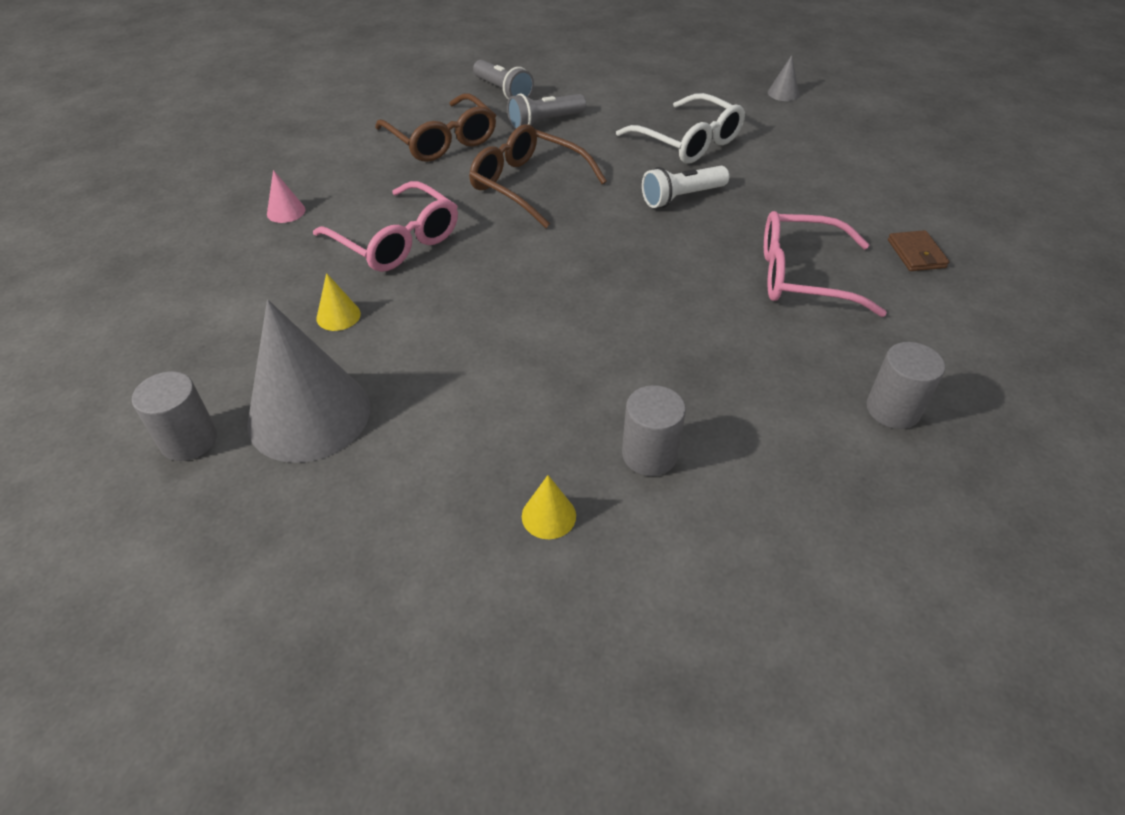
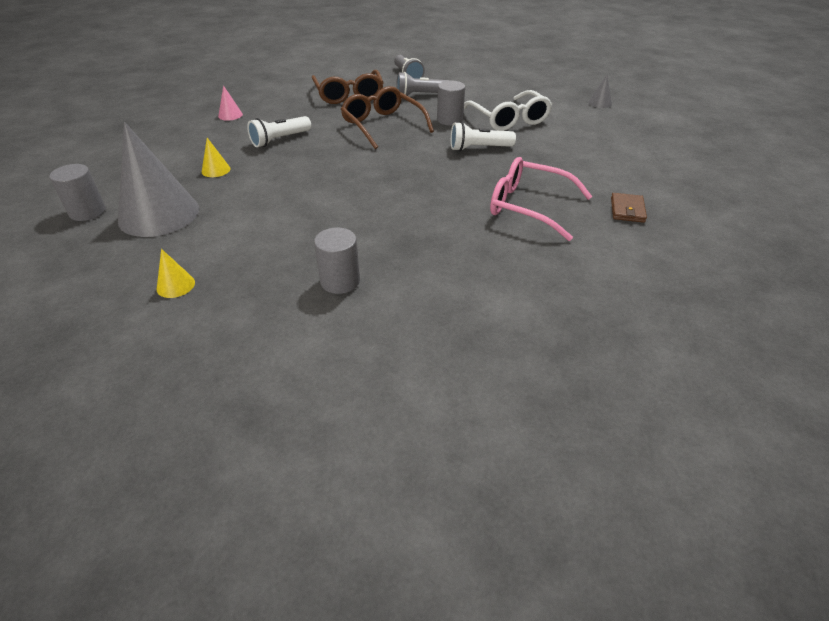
camera: 20 degrees right, 5 degrees down
pink glasses [313,181,458,272] -> white flashlight [247,116,311,147]
yellow cone [522,475,576,539] -> yellow cone moved to [157,249,195,298]
grey cylinder [866,342,945,429] -> grey cylinder moved to [437,81,465,125]

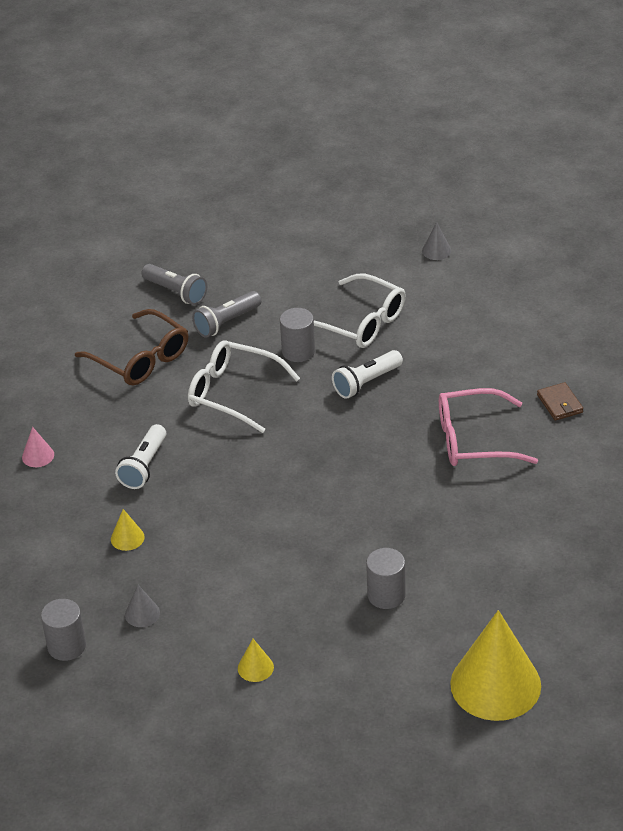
camera: 30 degrees left, 0 degrees up
grey cone [118,122,199,237] -> grey cone [125,585,160,627], size x0.41
brown glasses [341,86,434,149] -> white glasses [188,340,300,433]
none -> yellow cone [450,610,541,721]

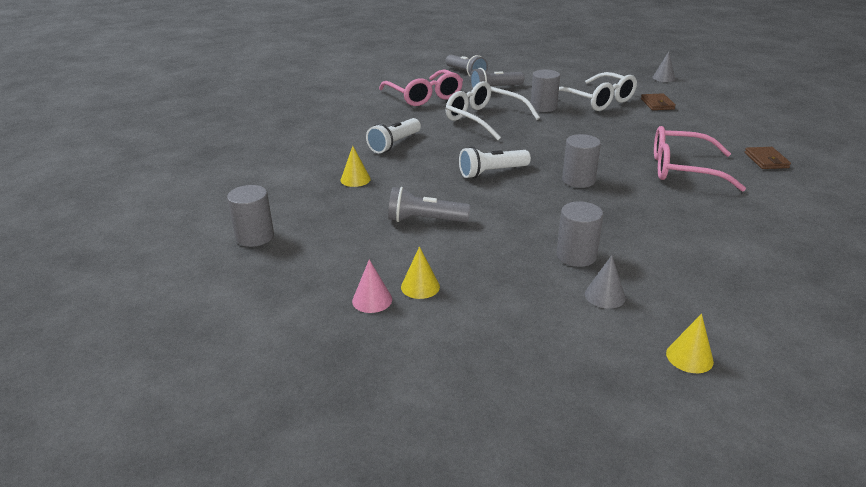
camera: 15 degrees right, 10 degrees down
pink cone [22,427,54,467] -> pink cone moved to [352,259,392,313]
brown glasses [75,309,188,386] -> pink glasses [379,69,463,106]
grey cone [125,585,160,627] -> grey cone moved to [585,255,626,309]
white flashlight [332,350,403,399] -> white flashlight moved to [459,147,531,178]
yellow cone [450,610,541,721] -> yellow cone [666,314,714,373], size x0.41
none -> grey flashlight [388,187,471,222]
none -> grey cylinder [562,134,601,188]
none -> brown wallet [641,93,676,110]

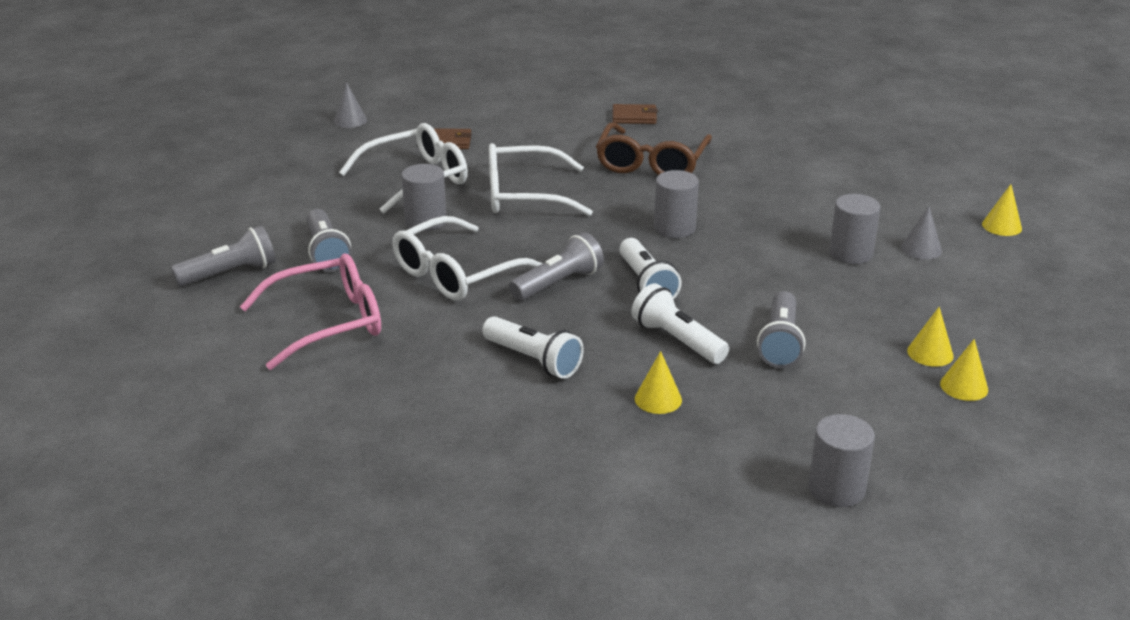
camera: 85 degrees left, 0 degrees up
pink cone [352,259,392,313] -> yellow cone [940,339,988,401]
pink glasses [654,126,746,192] -> brown glasses [596,122,712,175]
none -> white glasses [489,143,593,216]
none -> grey flashlight [509,232,604,301]
none -> white flashlight [631,283,729,364]

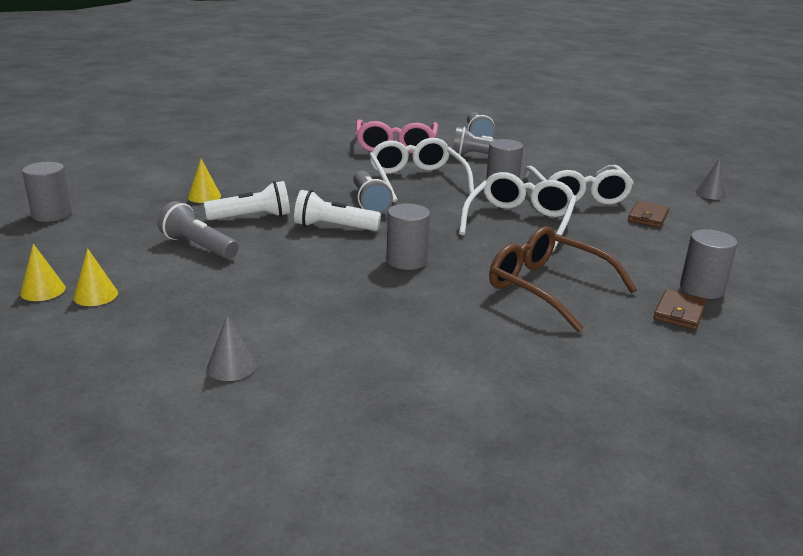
camera: 115 degrees right, 5 degrees down
white flashlight [482,316,583,379] -> none
grey cylinder [829,194,880,264] -> grey cylinder moved to [680,229,738,299]
yellow cone [982,184,1022,236] -> none

